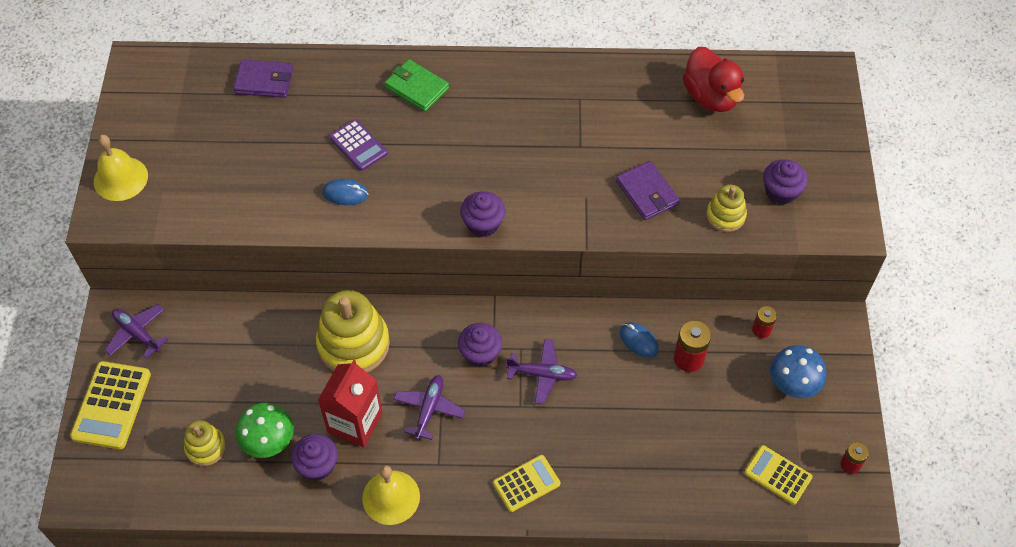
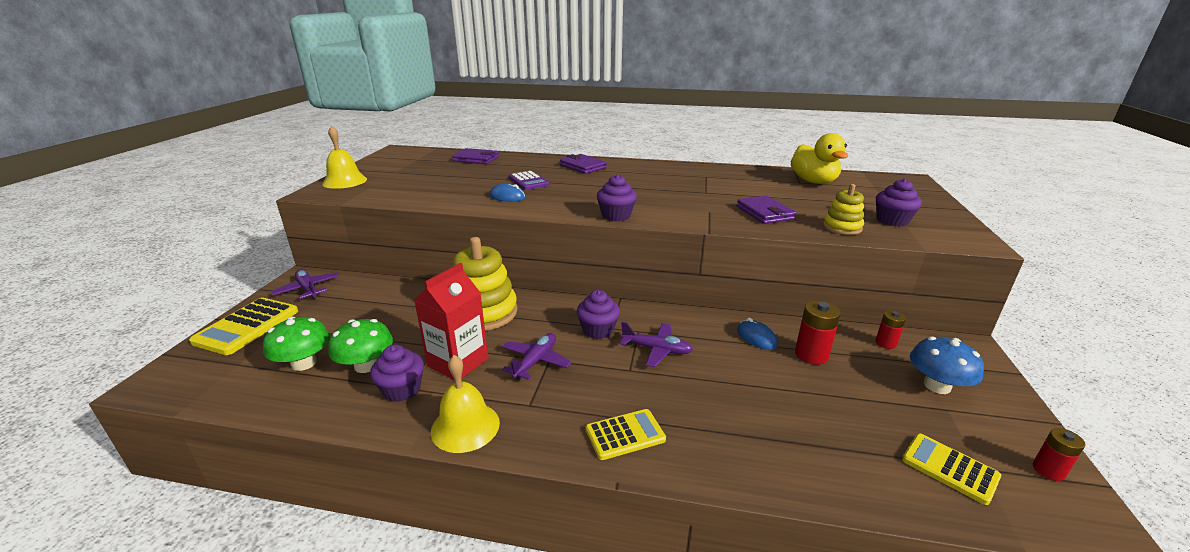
camera: 10 degrees right, 30 degrees down
yellow stacking toy [184,420,226,466] -> green mushroom [263,317,330,371]
green wallet [385,59,449,112] -> purple wallet [560,154,607,174]
red duck [683,47,744,112] -> yellow duck [791,133,848,184]

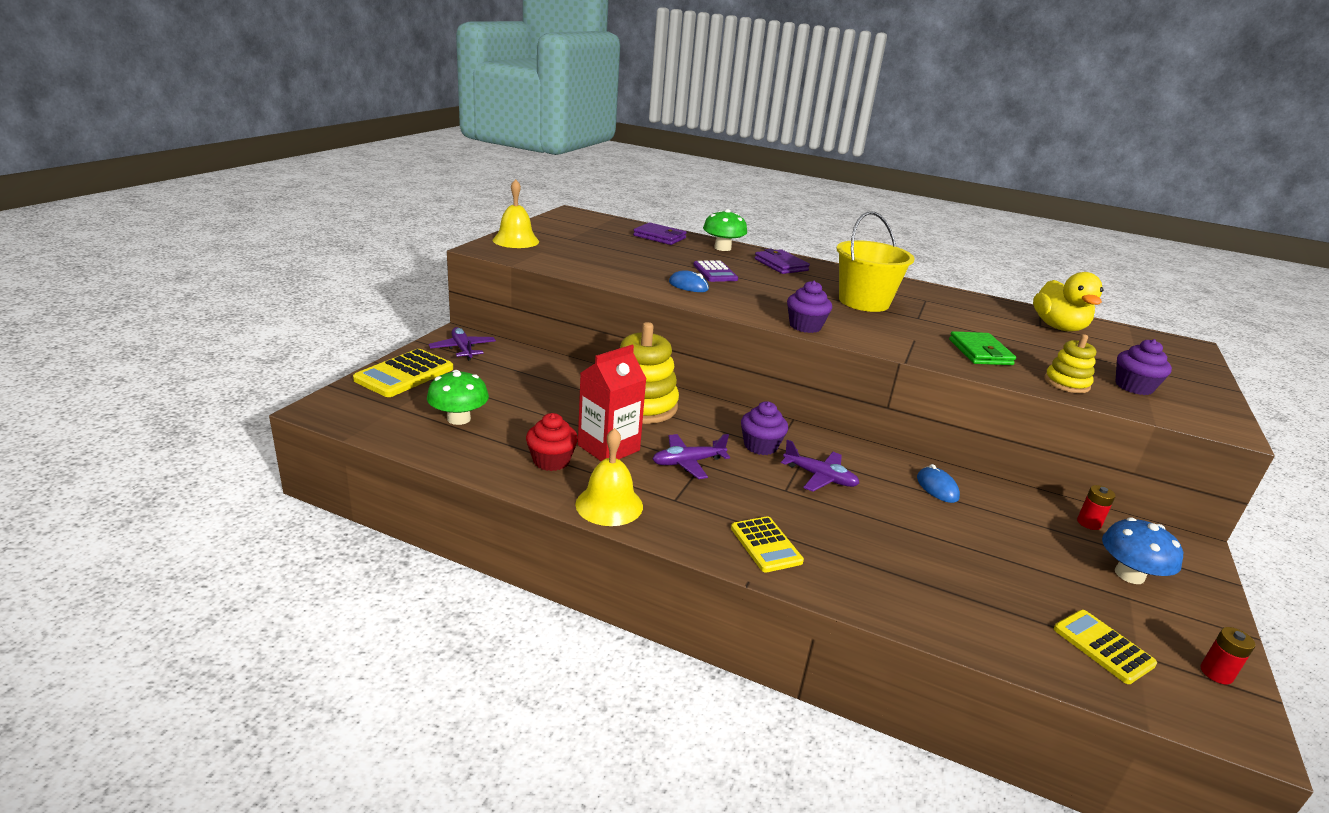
camera: 10 degrees right, 0 degrees up
green mushroom [328,319,393,373] -> green mushroom moved to [703,209,747,251]
purple cupcake [370,344,424,402] -> red cupcake [526,413,578,471]
purple plane [502,333,571,380] -> purple plane turned 150 degrees counterclockwise [653,434,730,479]
yellow calculator [586,409,666,460] -> yellow calculator turned 75 degrees clockwise [731,516,804,573]
purple wallet [737,196,797,224] -> green wallet [949,331,1016,365]
red battery [795,300,841,365] -> none
none -> yellow bucket [836,212,915,312]

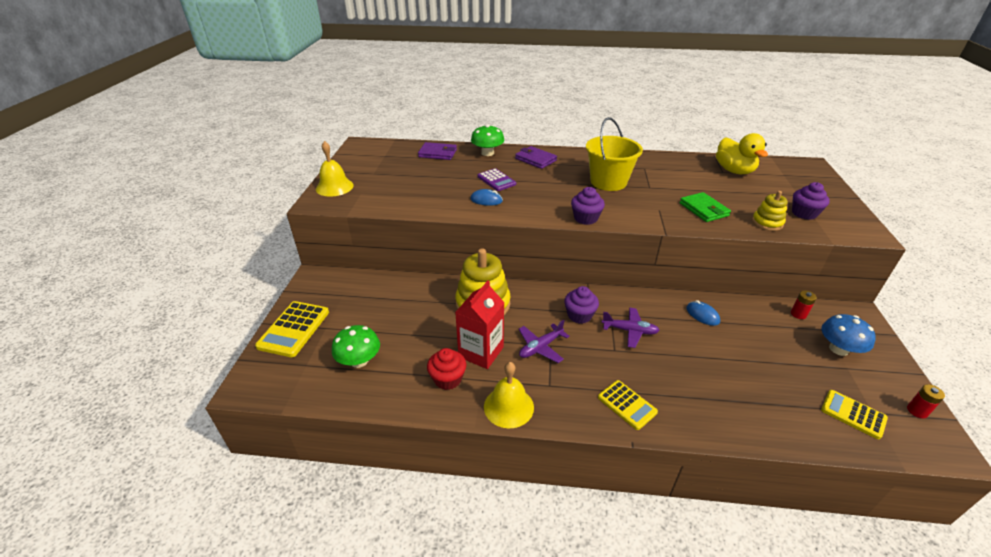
camera: 15 degrees left, 10 degrees up
purple plane [428,327,496,361] -> none

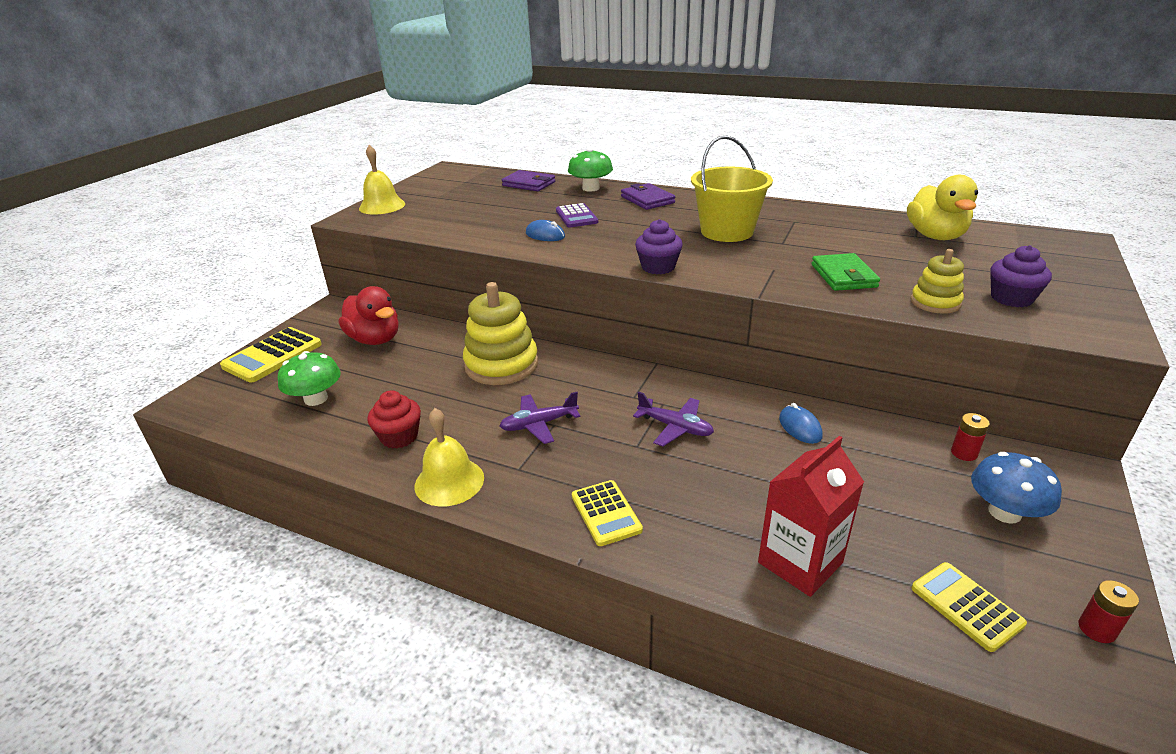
camera: 20 degrees right, 5 degrees down
red carton [455,281,505,369] -> red carton moved to [758,436,864,597]
purple cupcake [564,286,599,324] -> none
none -> red duck [339,286,399,345]

